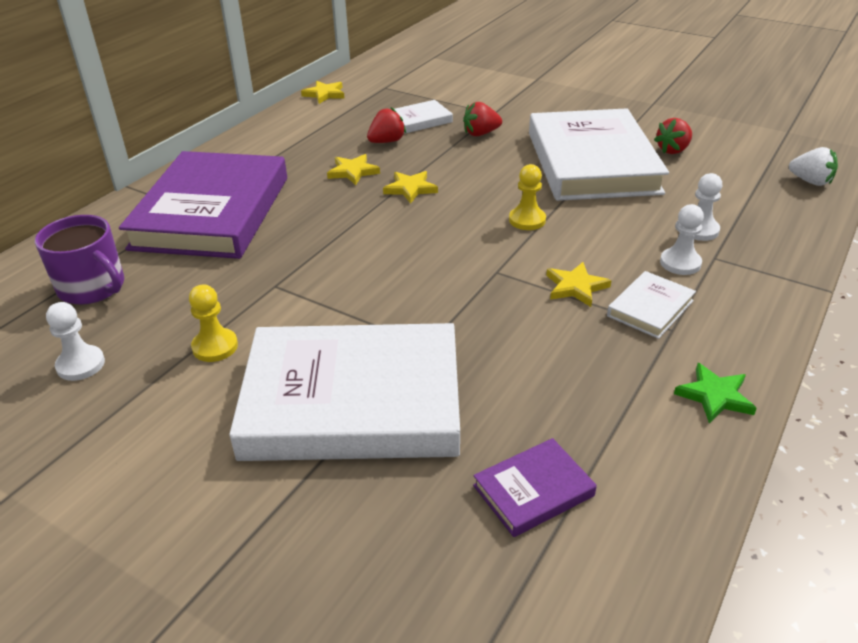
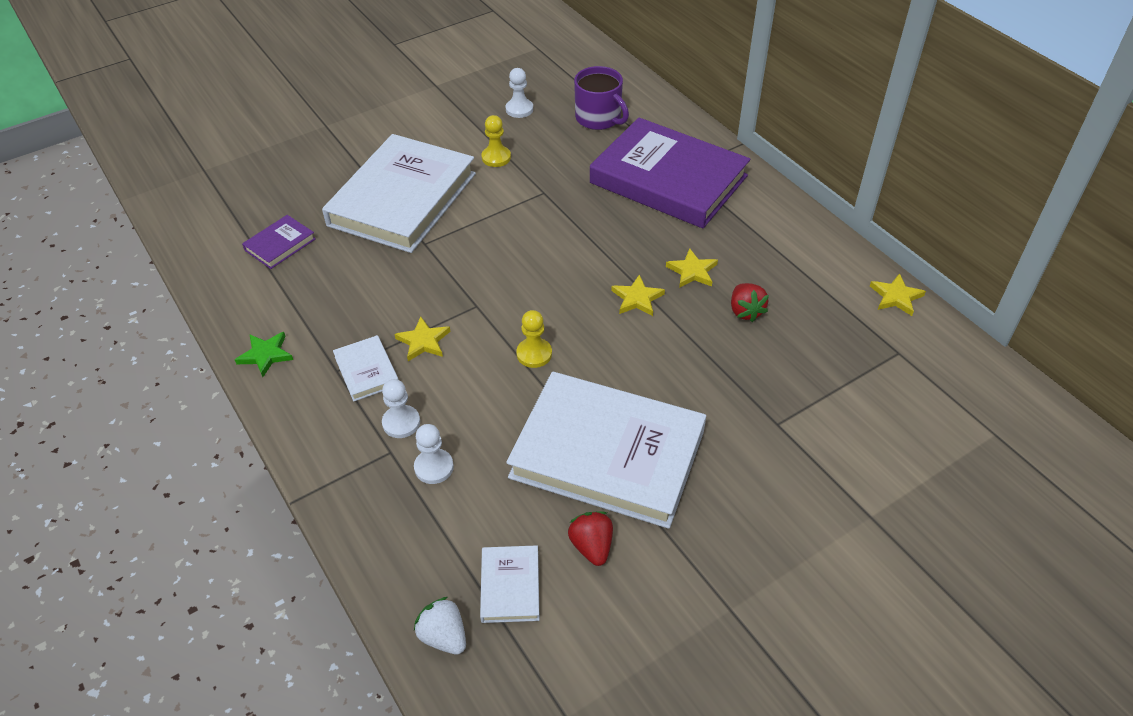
camera: 115 degrees right, 10 degrees up
purple mug [35,215,124,305] -> purple mug turned 105 degrees counterclockwise [574,66,629,130]
white book [394,100,453,134] -> white book moved to [480,545,540,623]
red strawberry [463,102,502,136] -> none
purple book [473,438,597,537] -> purple book turned 45 degrees clockwise [242,215,316,269]
white strawberry [789,147,838,186] -> white strawberry turned 75 degrees clockwise [414,597,466,654]

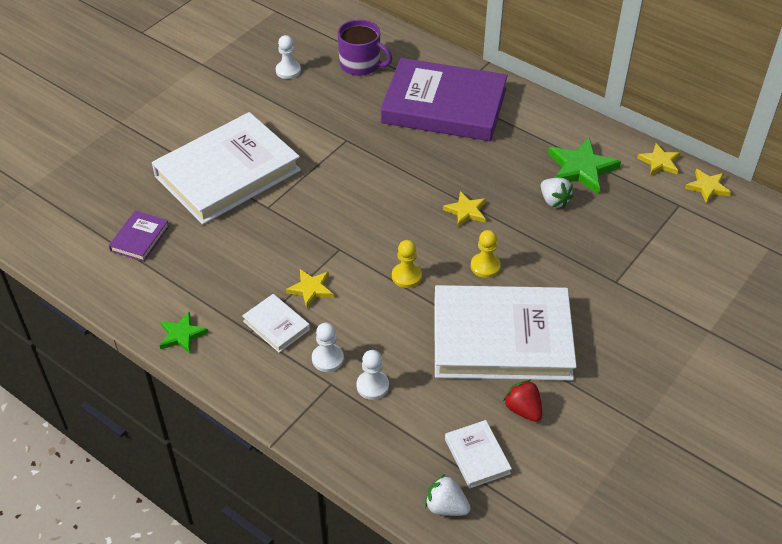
camera: 20 degrees left, 0 degrees up
white book [322,134,476,253] -> white book turned 45 degrees clockwise [152,112,301,225]
yellow pawn [481,115,511,167] -> yellow pawn moved to [471,230,501,278]
yellow star [666,248,718,288] -> yellow star moved to [685,169,731,203]
red strawberry [731,283,769,322] -> white strawberry [541,178,574,208]
none -> green star [548,137,621,195]

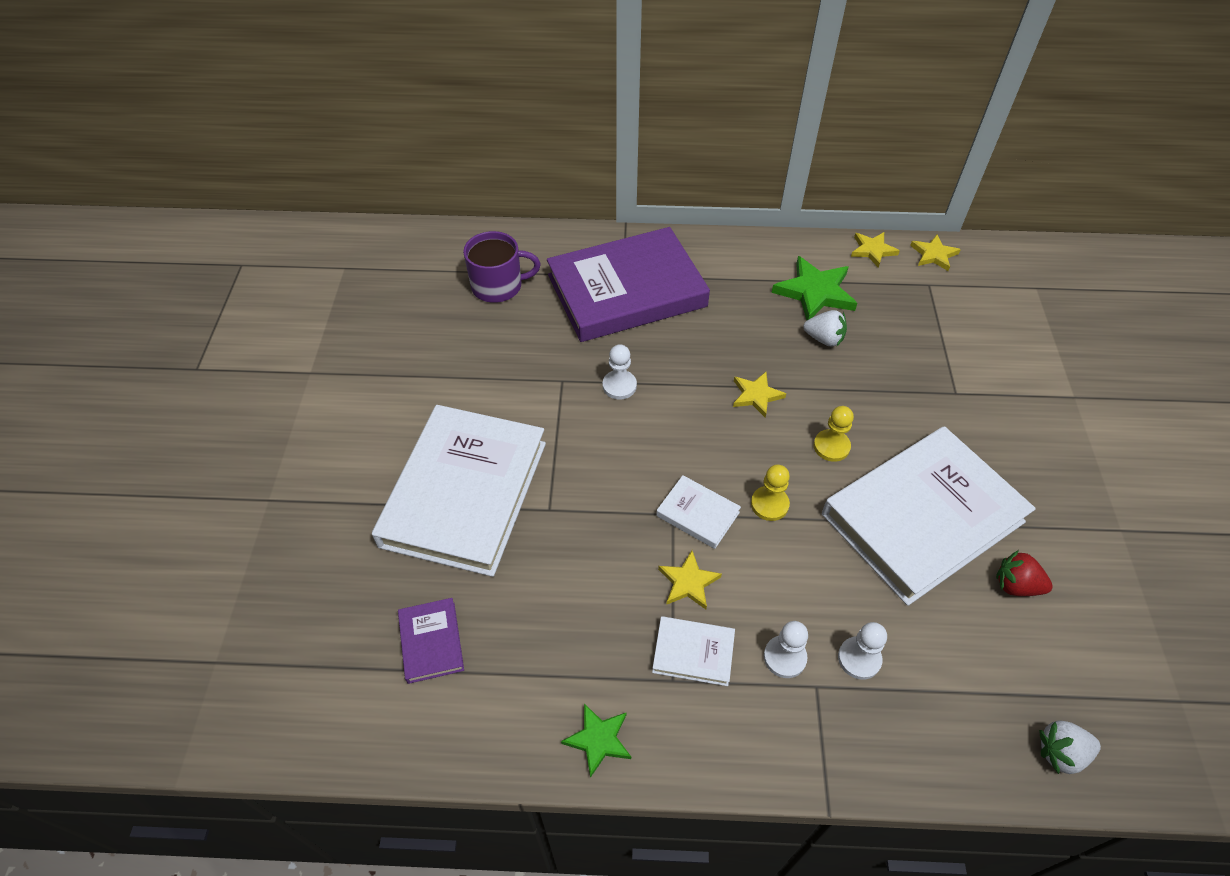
camera: 35 degrees left, 5 degrees up
white pawn [276,35,301,79] -> white pawn moved to [603,344,637,400]
white book [445,420,512,489] -> white book moved to [656,475,741,549]

